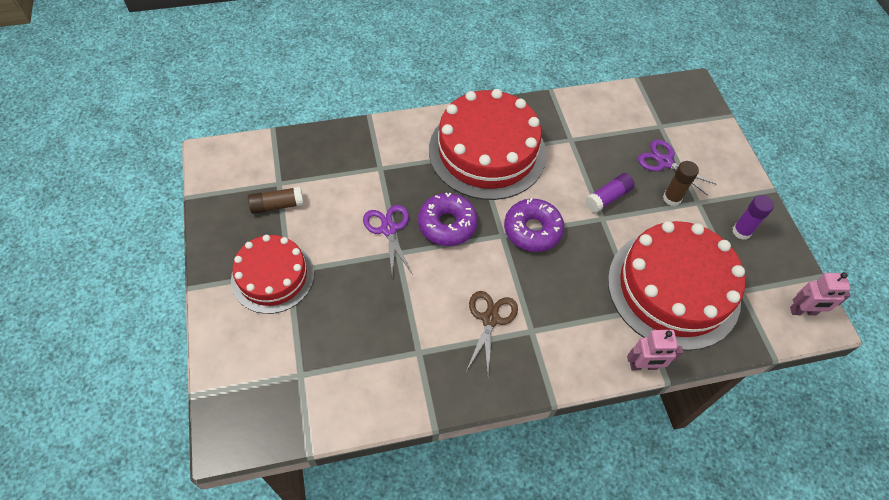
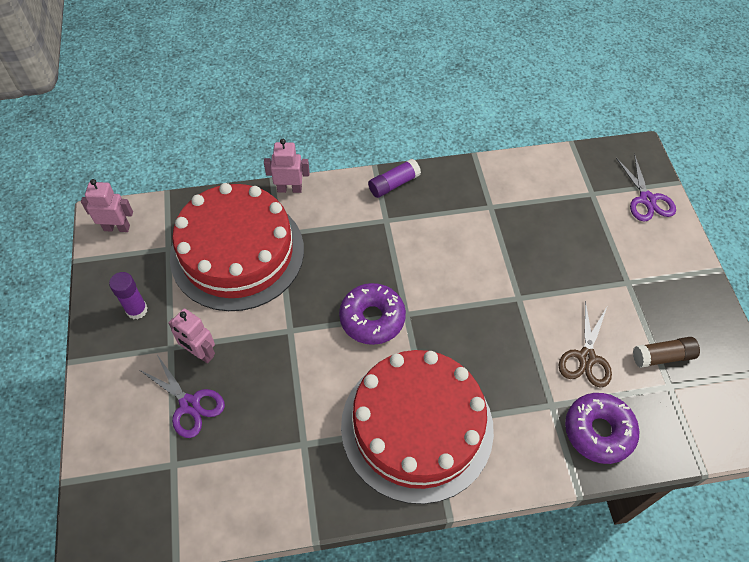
camera: 175 degrees left, 0 degrees up
red cake [231,235,314,314] -> none
purple scissors [363,205,413,278] -> purple scissors moved to [616,154,676,221]
purple donut [418,192,478,246] -> purple donut moved to [565,393,640,464]
brown scissors [467,291,518,373] -> brown scissors moved to [559,300,612,388]
purple glue stick [585,173,635,213] -> purple glue stick moved to [368,159,421,198]
brown glue stick [663,161,699,206] -> pink robot [168,309,215,363]

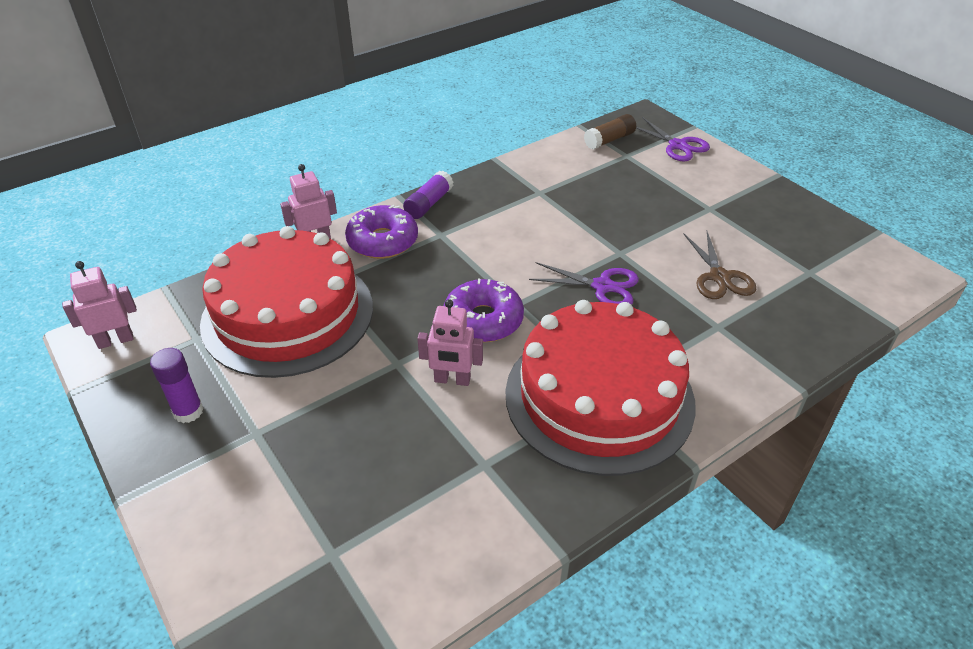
camera: 25 degrees left, 15 degrees down
purple scissors [138,353,225,438] -> purple scissors moved to [529,262,639,305]
pink robot [168,309,215,363] -> pink robot moved to [417,299,483,386]
purple donut [565,393,640,464] -> purple donut moved to [345,205,418,259]
brown glue stick [633,337,700,368] -> brown glue stick moved to [584,114,636,149]

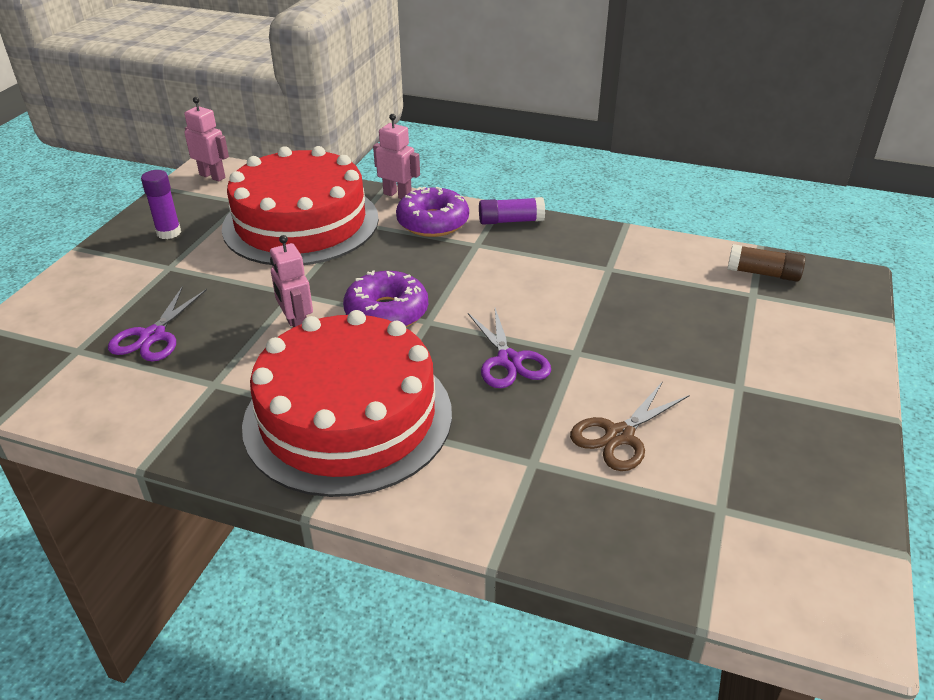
camera: 55 degrees right, 5 degrees down
purple scissors [636,117,710,162] -> purple scissors moved to [108,286,207,362]

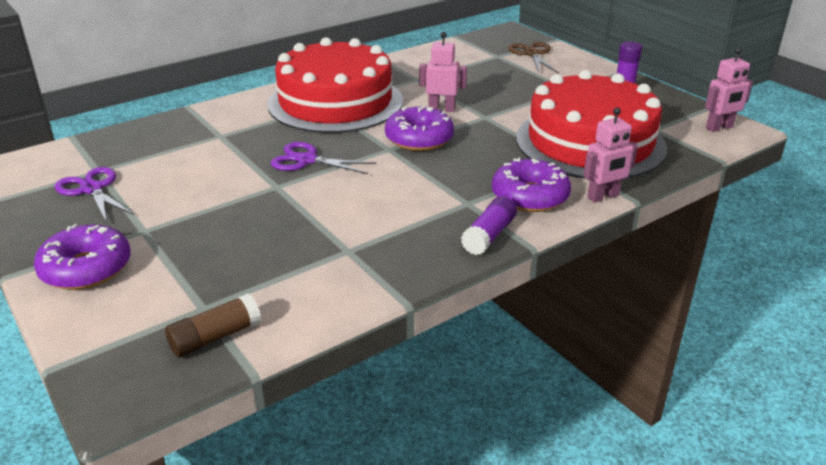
camera: 125 degrees right, 5 degrees down
purple scissors [108,286,207,362] -> purple scissors moved to [55,167,134,223]
brown scissors [570,381,690,471] -> brown scissors moved to [508,42,558,73]
none -> purple donut [34,224,131,290]

